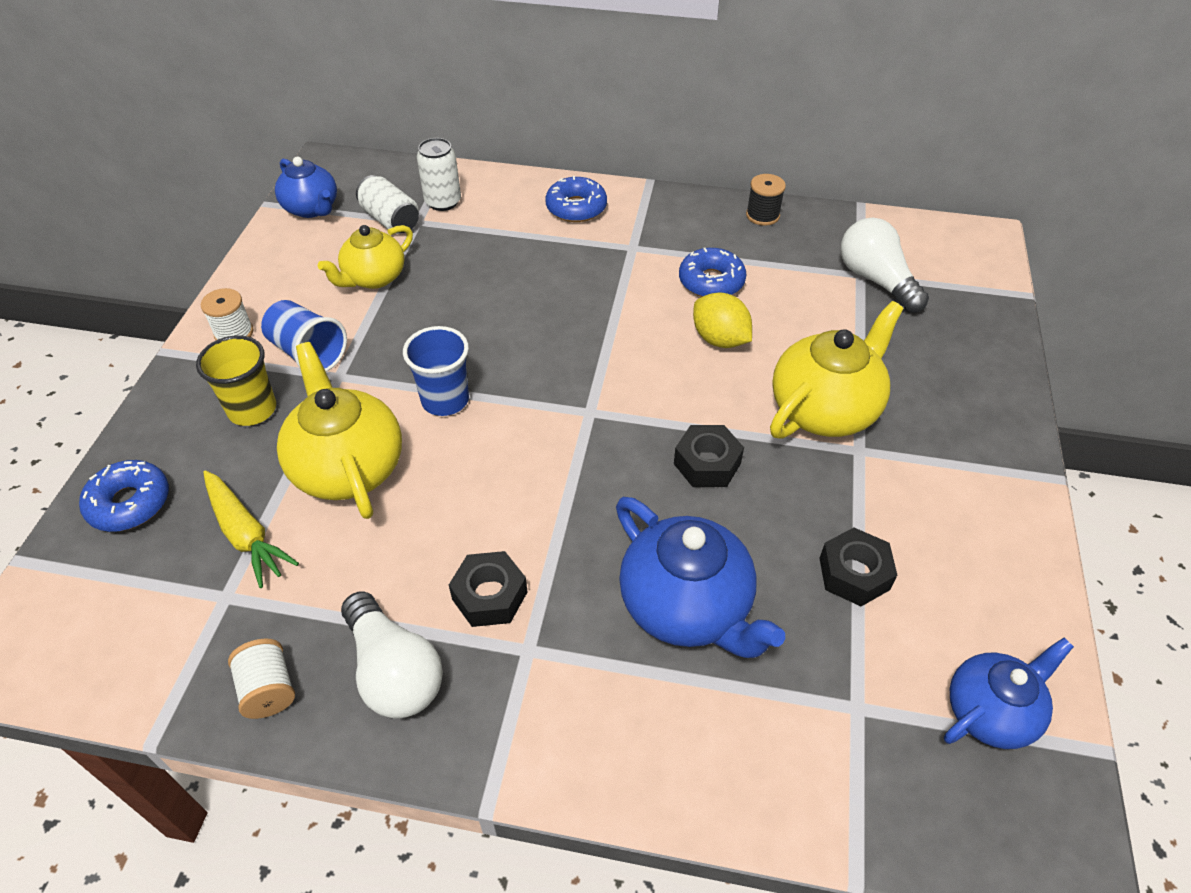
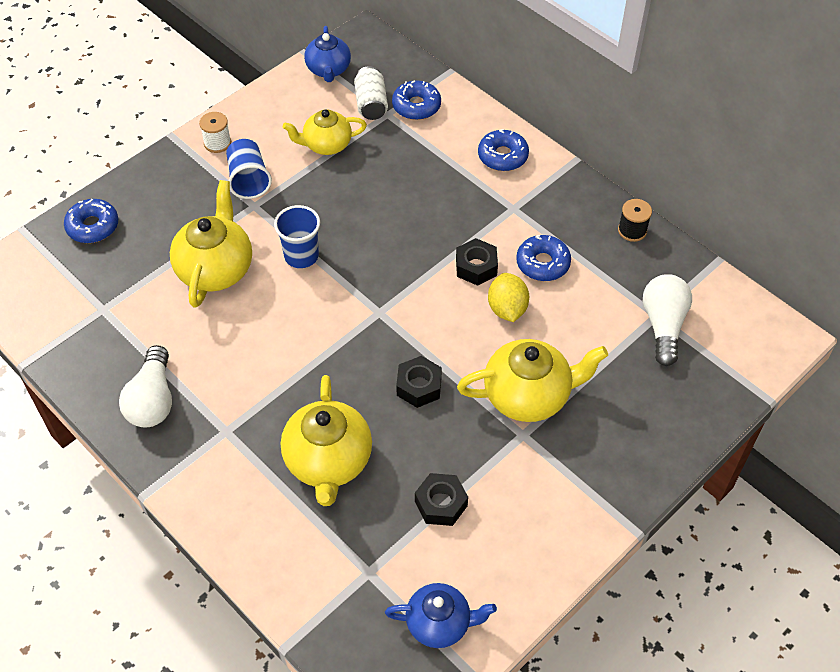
camera: 35 degrees right, 5 degrees up
yellow cup [196,335,276,426] -> none
yellow carrot [203,471,299,588] -> none
white spool [228,638,295,719] -> none
white can [417,138,461,211] -> blue donut [392,80,441,120]
black nut [449,551,527,627] -> black nut moved to [456,238,498,286]
blue teapot [616,497,785,658] -> yellow teapot [281,375,372,506]

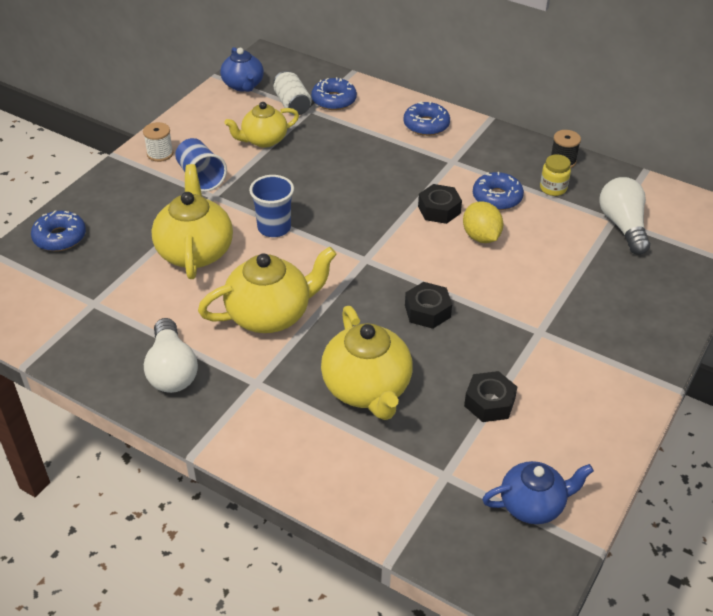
camera: 15 degrees left, 10 degrees down
yellow teapot [457,339,608,422] -> yellow teapot moved to [198,246,337,333]
none -> yellow jar [540,154,571,196]

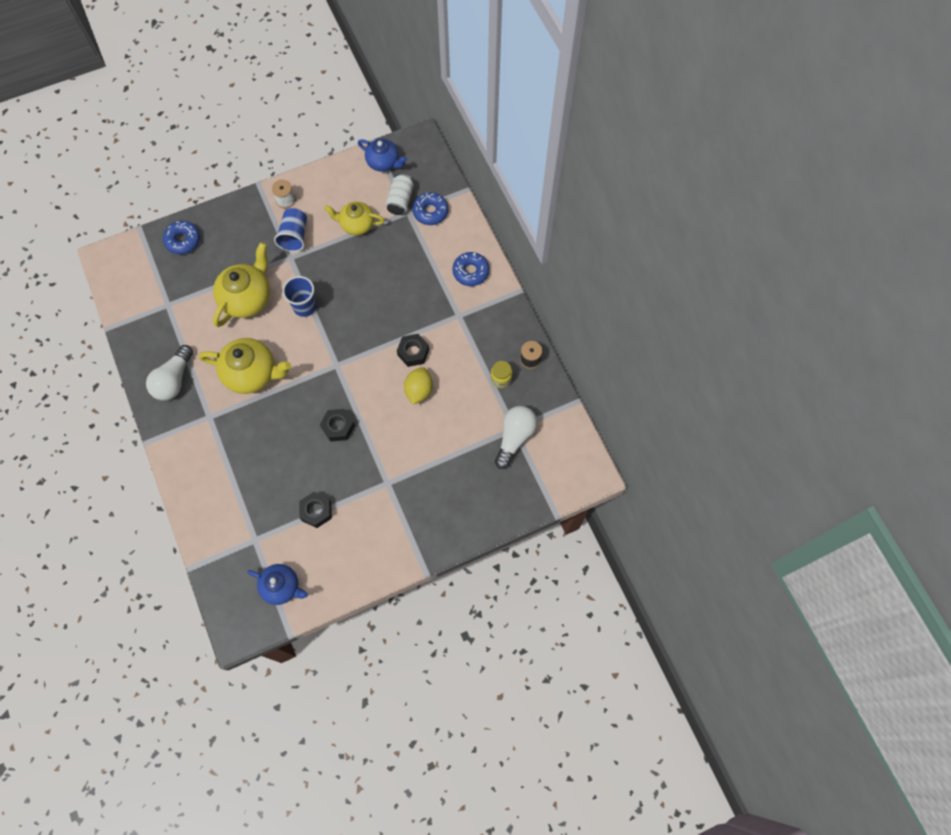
camera: 35 degrees right, 25 degrees up
blue teapot [220,47,264,92] -> blue teapot turned 75 degrees counterclockwise [358,139,407,172]
yellow teapot [321,306,413,420] -> none
blue donut [473,172,524,210] -> none

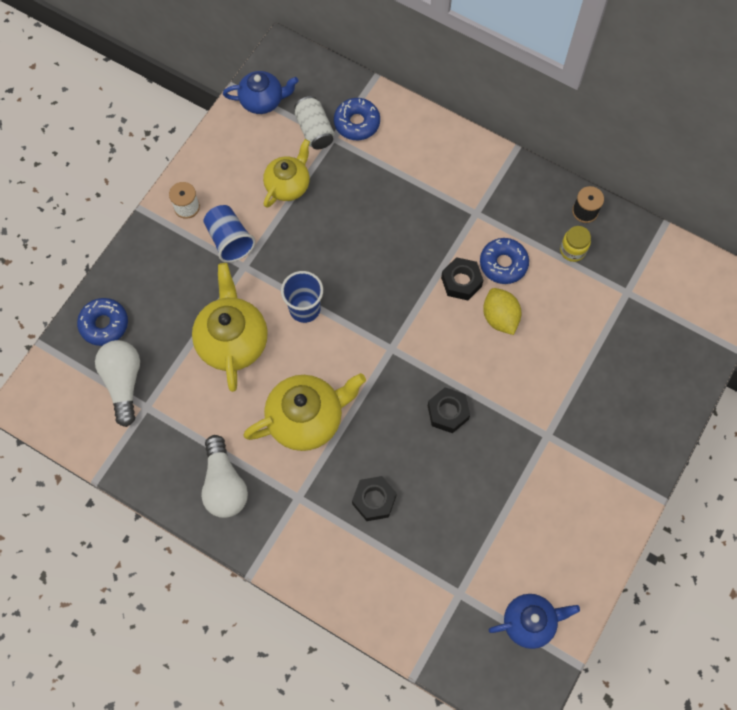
camera: 35 degrees left, 0 degrees up
black nut [299,492,332,528] -> black nut moved to [352,476,397,521]
yellow teapot [324,201,385,235] -> yellow teapot turned 150 degrees clockwise [263,139,310,208]
blue donut [453,252,489,286] -> blue donut moved to [480,238,529,284]
white light bulb [495,406,537,469] -> white light bulb moved to [95,340,140,427]

